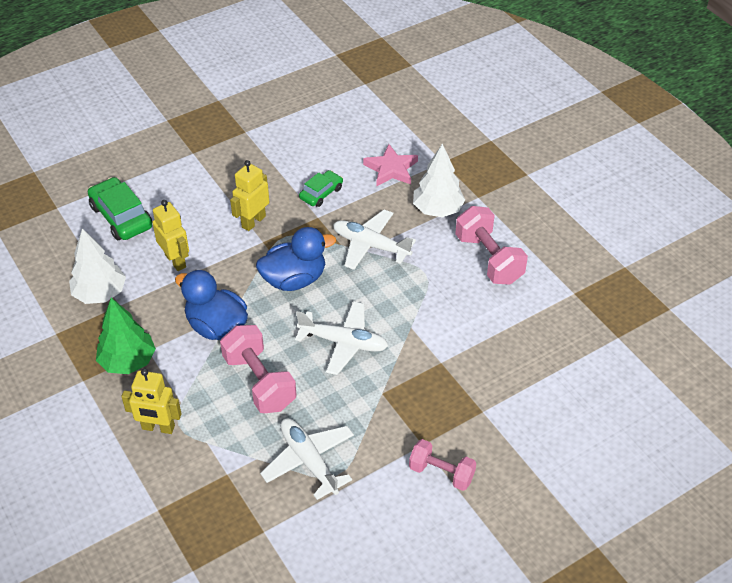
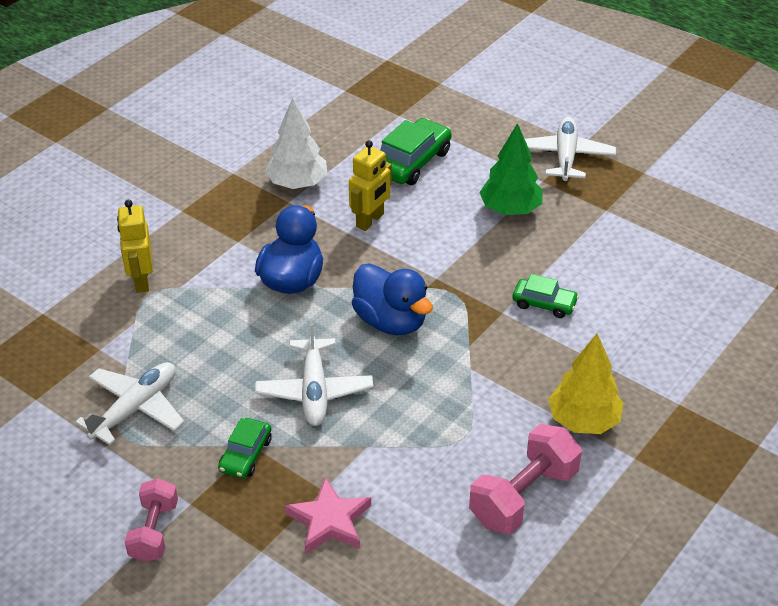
camera: 70 degrees right, 5 degrees down
green tree [96,298,156,374] -> green tree moved to [479,123,543,215]
pink dumbbell [220,325,296,413] -> none
yellow robot [230,160,269,231] -> none
white plane [333,209,416,270] -> white plane moved to [525,117,616,182]
pink star [363,144,418,186] -> pink star moved to [285,477,371,554]
white tree [413,143,465,217] -> yellow tree [548,333,624,434]
none -> green car [218,418,272,478]

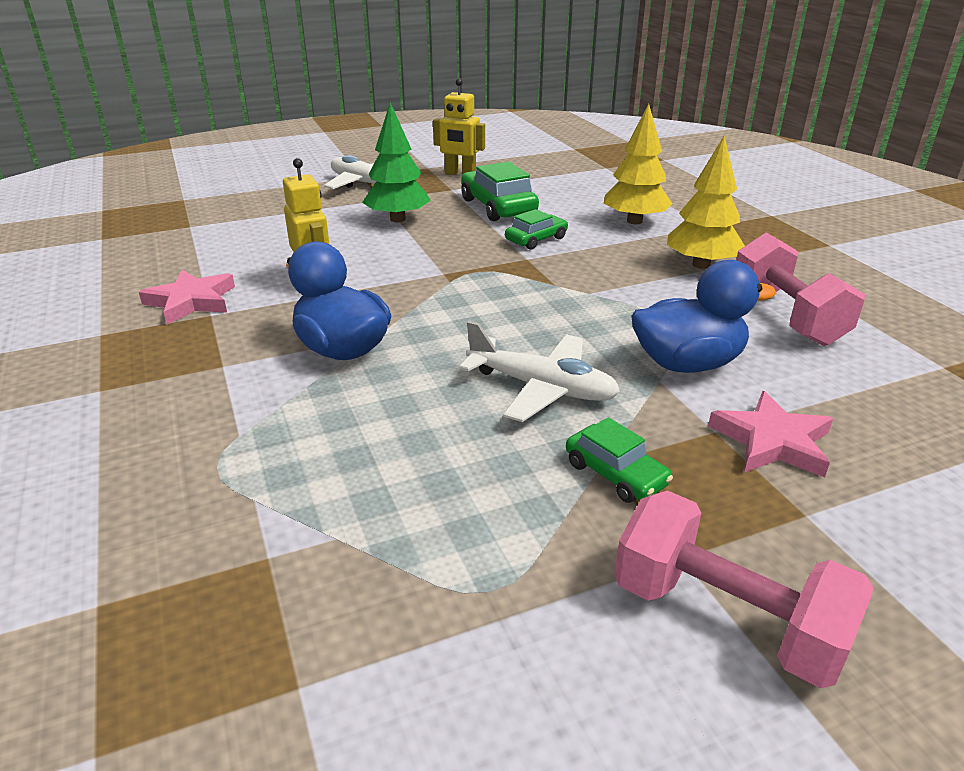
camera: 60 degrees left, 10 degrees down
white plane [75,362,184,445] -> none
yellow robot [117,200,153,293] -> yellow robot moved to [433,78,485,175]
pink dumbbell [125,478,178,562] -> pink dumbbell [614,490,874,688], size x1.54
white tree [265,98,327,189] -> pink star [139,270,235,325]
blue duck [352,263,433,335] -> blue duck moved to [631,260,776,373]
green car [380,118,452,185] -> green car moved to [461,162,539,221]
none -> yellow tree [604,104,672,224]

